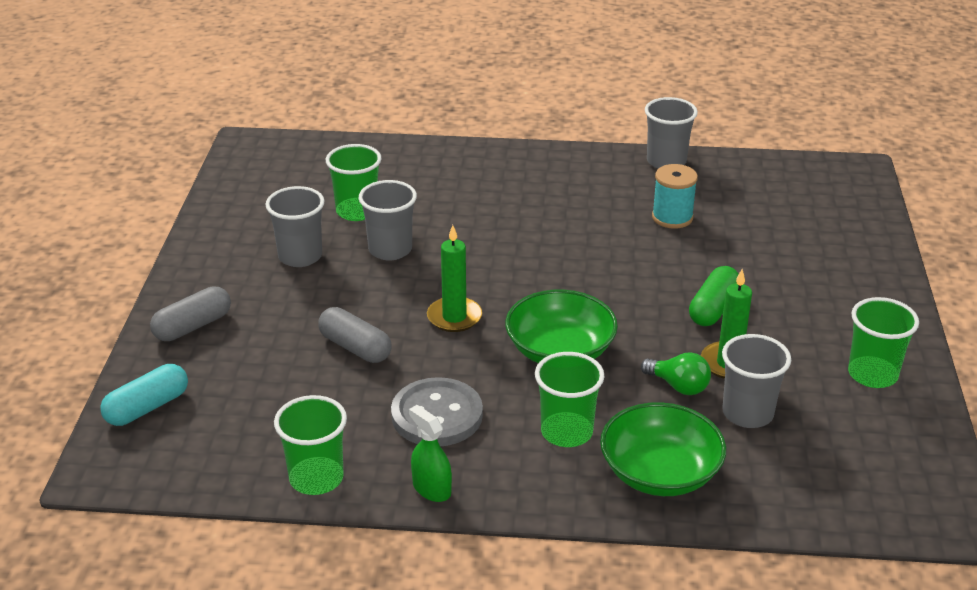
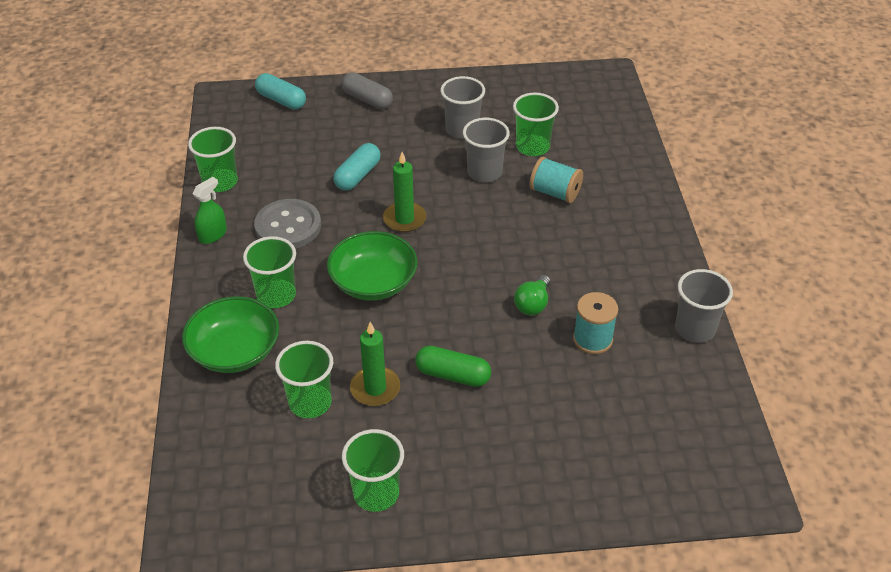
camera: 80 degrees right, 10 degrees up
grey capsule [318,307,392,363] -> turquoise capsule [333,143,381,191]
green light bulb [641,352,711,395] -> green light bulb moved to [514,275,550,315]
grey cup [722,334,791,428] -> green cup [275,341,333,418]
none -> turquoise spool [530,157,583,203]

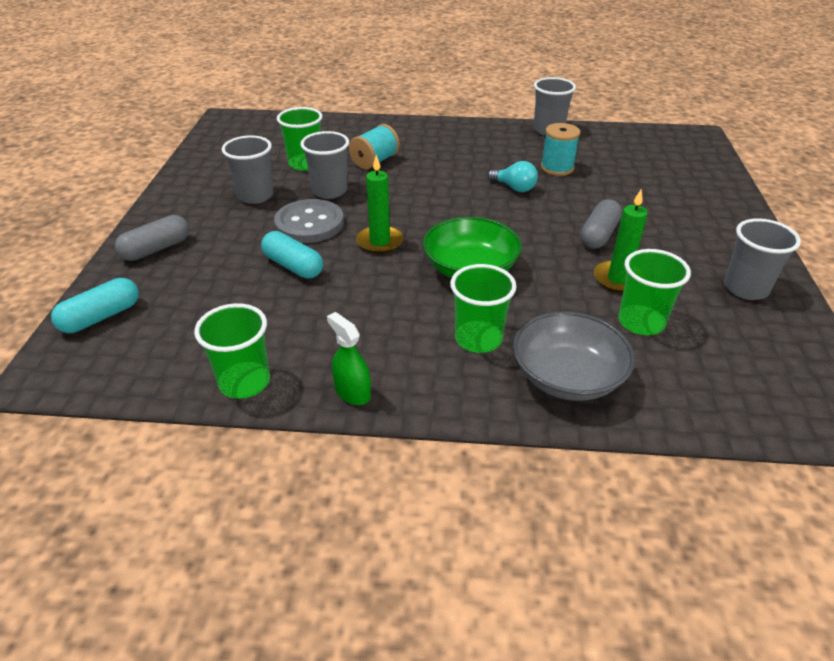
camera: 80 degrees left, 5 degrees down
green bowl [182,296,279,373] -> grey bowl [513,311,635,401]
grey button [254,199,321,249] -> grey button moved to [274,199,344,243]
green cup [342,429,404,512] -> grey cup [724,218,801,300]
green capsule [415,346,491,387] -> grey capsule [580,199,622,249]
green light bulb [514,275,550,315] -> turquoise light bulb [488,161,538,192]

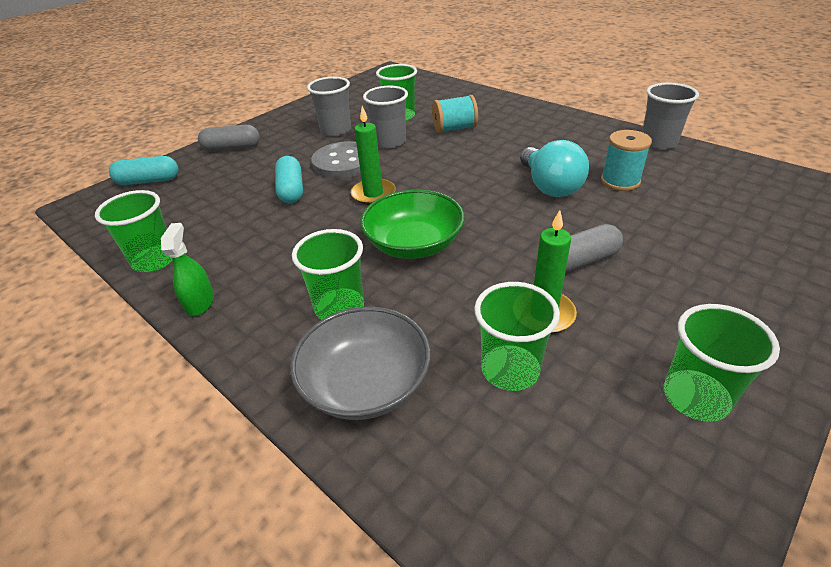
camera: 40 degrees right, 0 degrees up
turquoise light bulb [488,161,538,192] -> turquoise light bulb [520,140,589,197], size x1.62
grey cup [724,218,801,300] -> green cup [664,304,780,422]

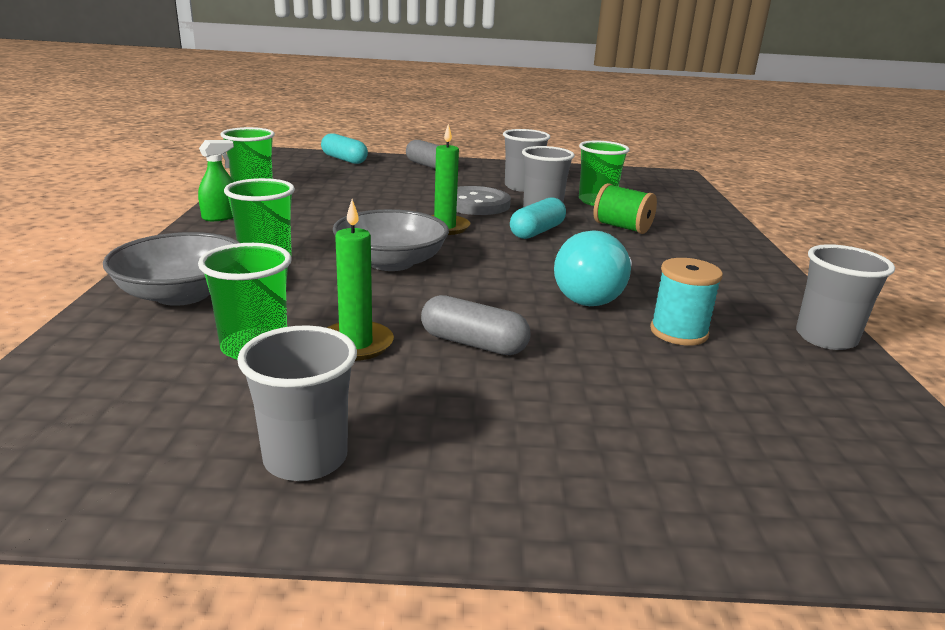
camera: 45 degrees right, 15 degrees down
turquoise capsule [275,156,303,203] -> turquoise capsule moved to [510,197,566,239]
green bowl [360,190,464,259] -> grey bowl [333,209,449,271]
turquoise spool [432,95,478,133] -> green spool [594,183,657,234]
green cup [664,304,780,422] -> grey cup [237,325,357,481]

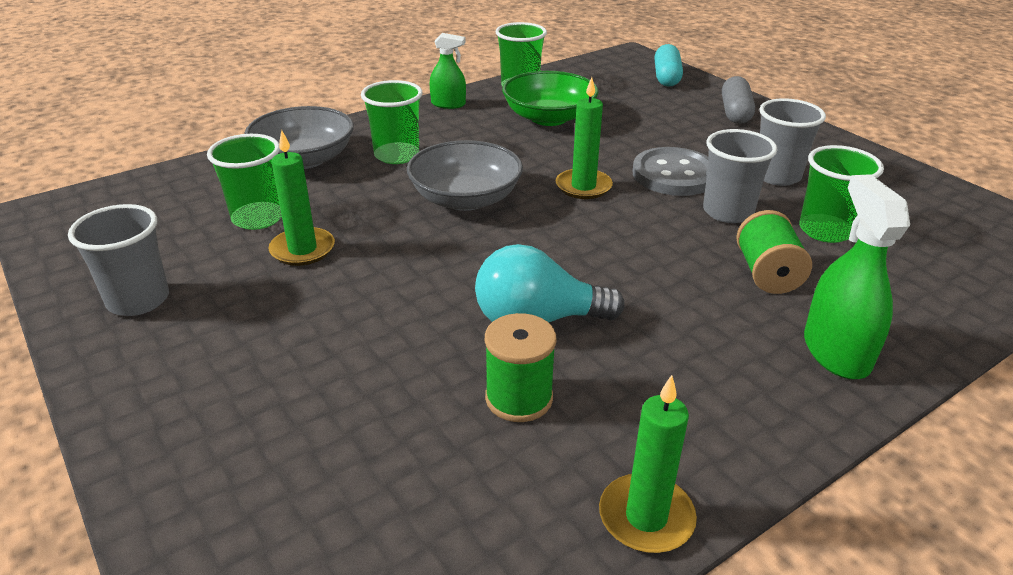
camera: 55 degrees right, 10 degrees up
grey capsule [421,295,531,355] -> none
turquoise capsule [510,197,566,239] -> none
turquoise spool [650,258,723,346] -> green spool [485,313,557,422]
grey cup [796,244,895,350] -> green candle [599,375,697,553]
none -> green bowl [502,71,599,126]
none -> green spray bottle [804,174,910,379]

